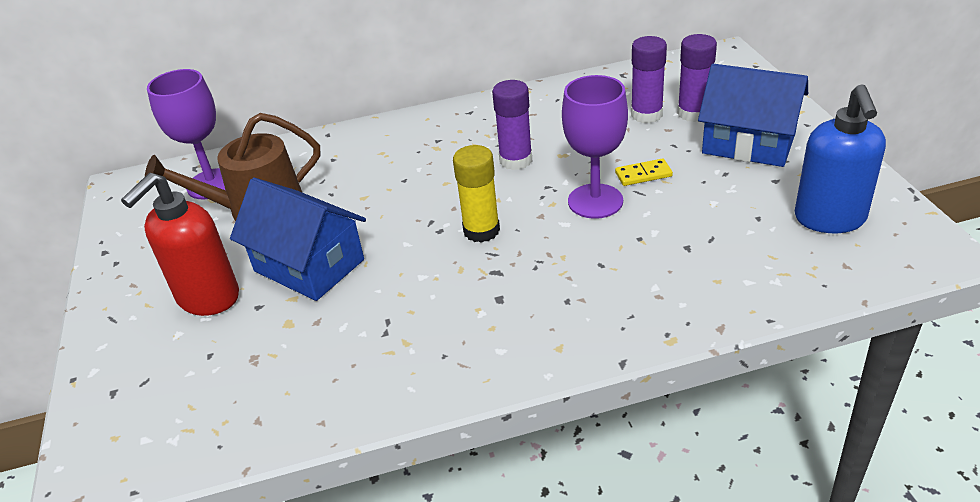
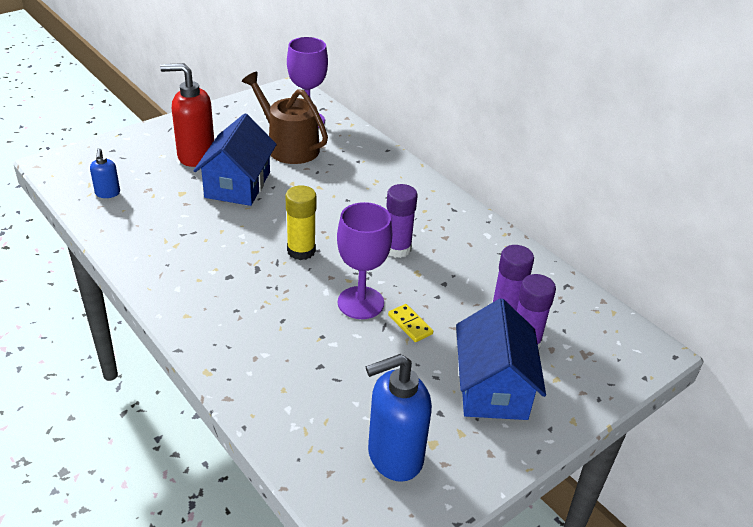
camera: 60 degrees right, 0 degrees up
none -> blue soap dispenser [90,148,120,198]

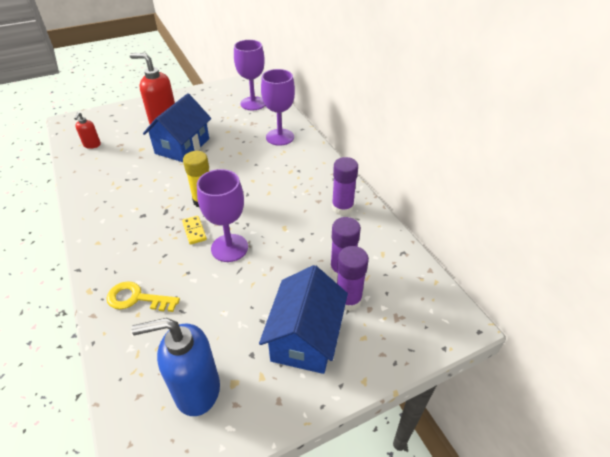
camera: 15 degrees right, 5 degrees up
blue soap dispenser [90,148,120,198] -> red soap dispenser [74,112,101,149]
brown watering can [242,72,328,164] -> none
purple glue stick [386,184,418,258] -> purple glue stick moved to [332,157,358,215]
yellow domino [388,304,433,342] -> yellow domino moved to [182,216,207,245]
none -> yellow key [107,281,180,312]
none -> purple goblet [261,69,295,146]

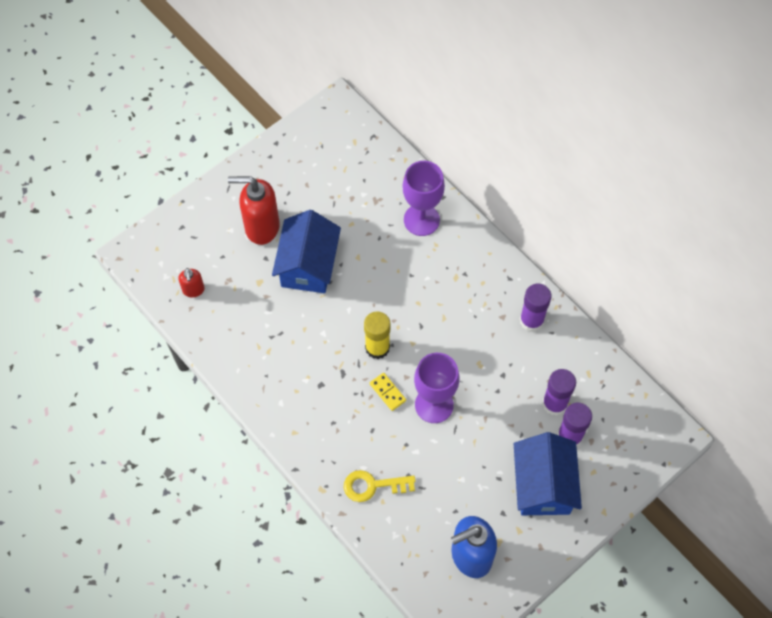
camera: 15 degrees left, 20 degrees up
purple goblet [234,40,265,110] -> none

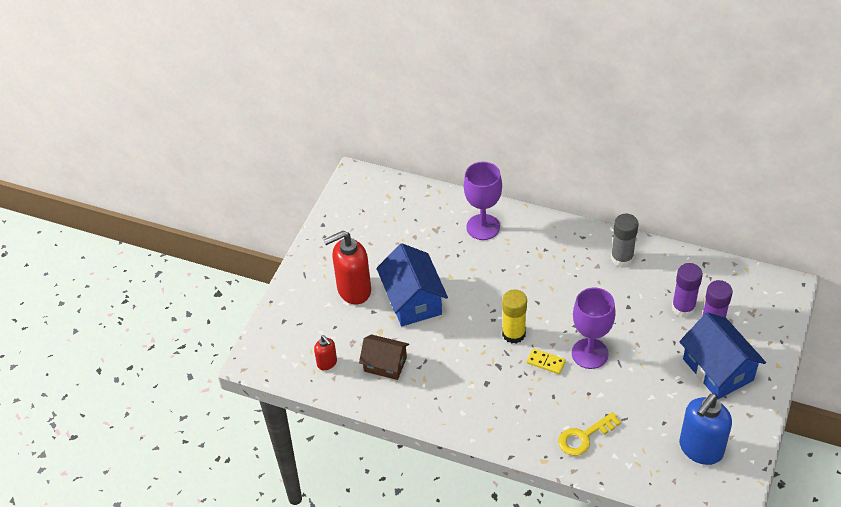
camera: 25 degrees left, 15 degrees down
purple glue stick [520,284,552,332] -> grey glue stick [611,214,639,267]
none -> brown house [359,335,409,380]

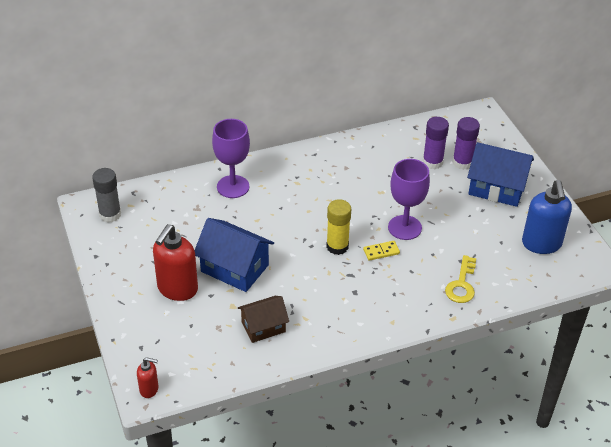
camera: 45 degrees left, 5 degrees down
red soap dispenser [314,335,337,370] -> red soap dispenser moved to [137,357,159,398]
grey glue stick [611,214,639,267] -> grey glue stick moved to [92,168,121,223]

